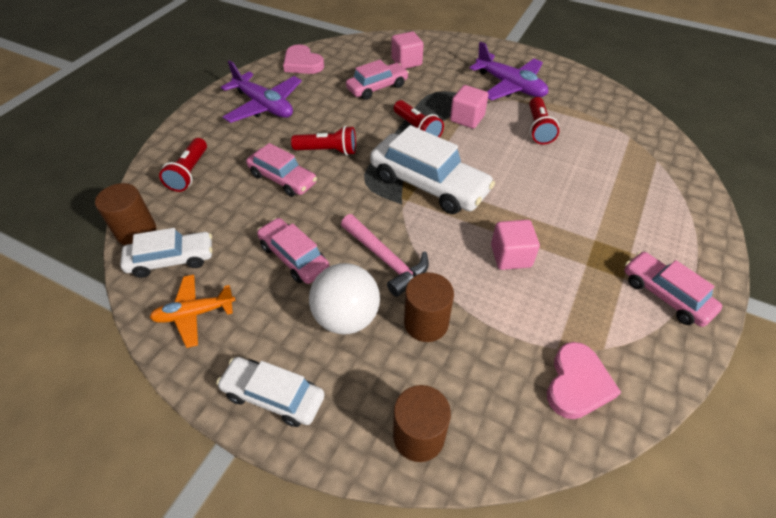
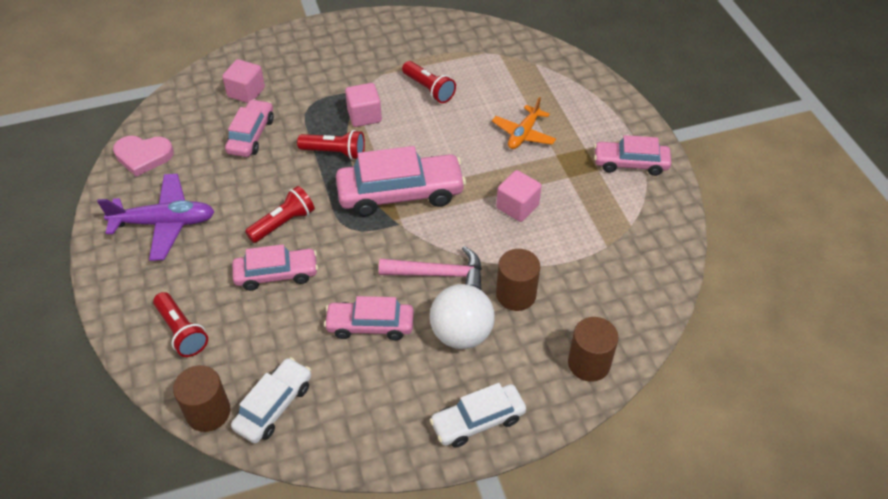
camera: 45 degrees left, 0 degrees up
orange plane [149,274,235,348] -> orange plane moved to [492,97,556,149]
white car [370,125,495,214] -> pink car [336,146,466,216]
purple plane [469,41,548,101] -> none
pink heart [547,342,621,419] -> none

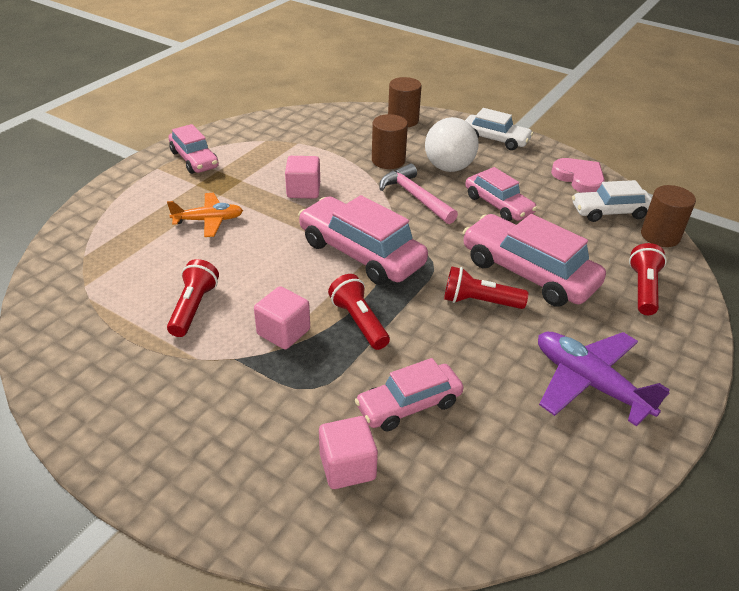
camera: 130 degrees left, 10 degrees down
pink heart [113,136,174,177] -> pink heart moved to [551,158,605,193]
pink car [232,244,318,291] -> pink car [462,214,606,307], size x1.61

